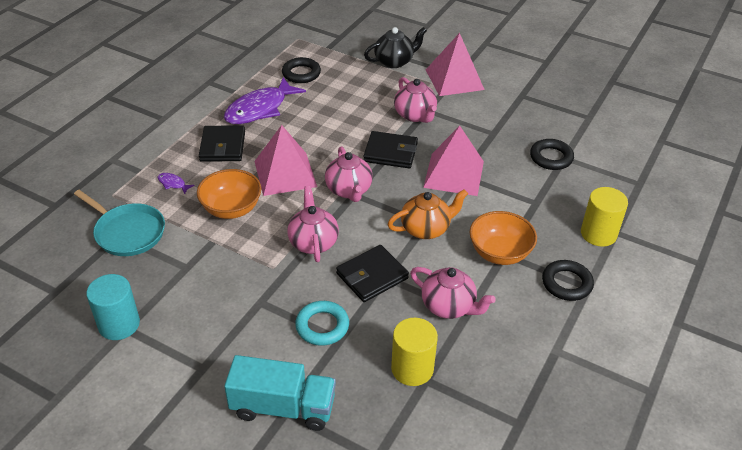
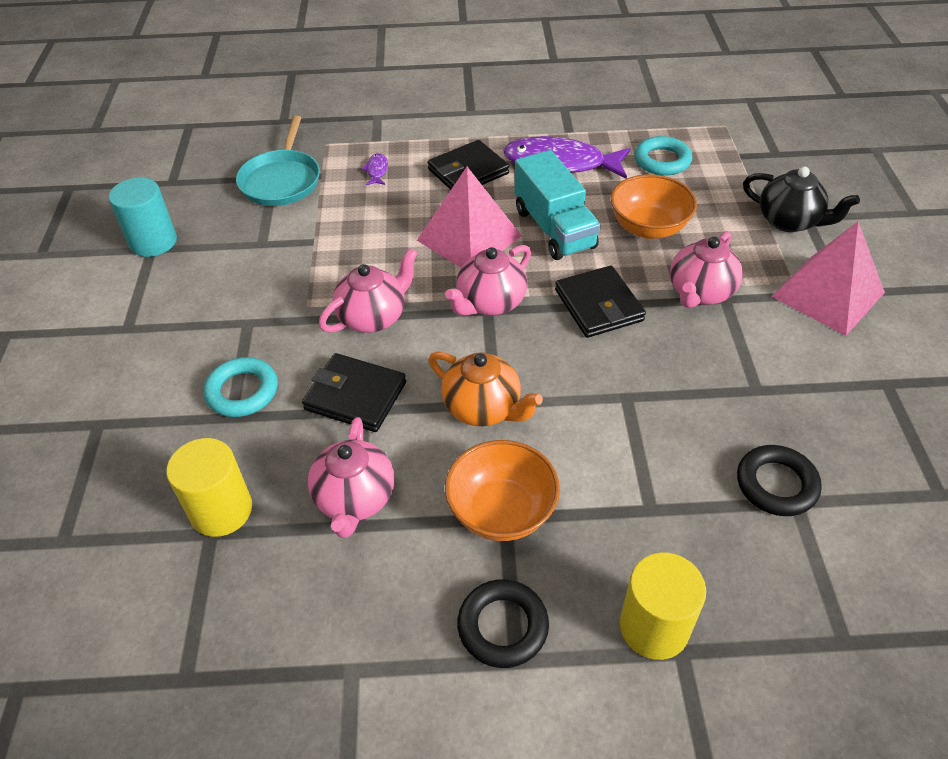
camera: 60 degrees right, 5 degrees up
orange bowl [197,169,262,219] -> orange bowl moved to [611,174,697,239]
turquoise truck [224,355,336,431] -> turquoise truck moved to [515,150,601,260]
black ring [282,57,321,83] -> turquoise ring [634,136,692,176]
pink pyramid [423,126,484,196] -> none

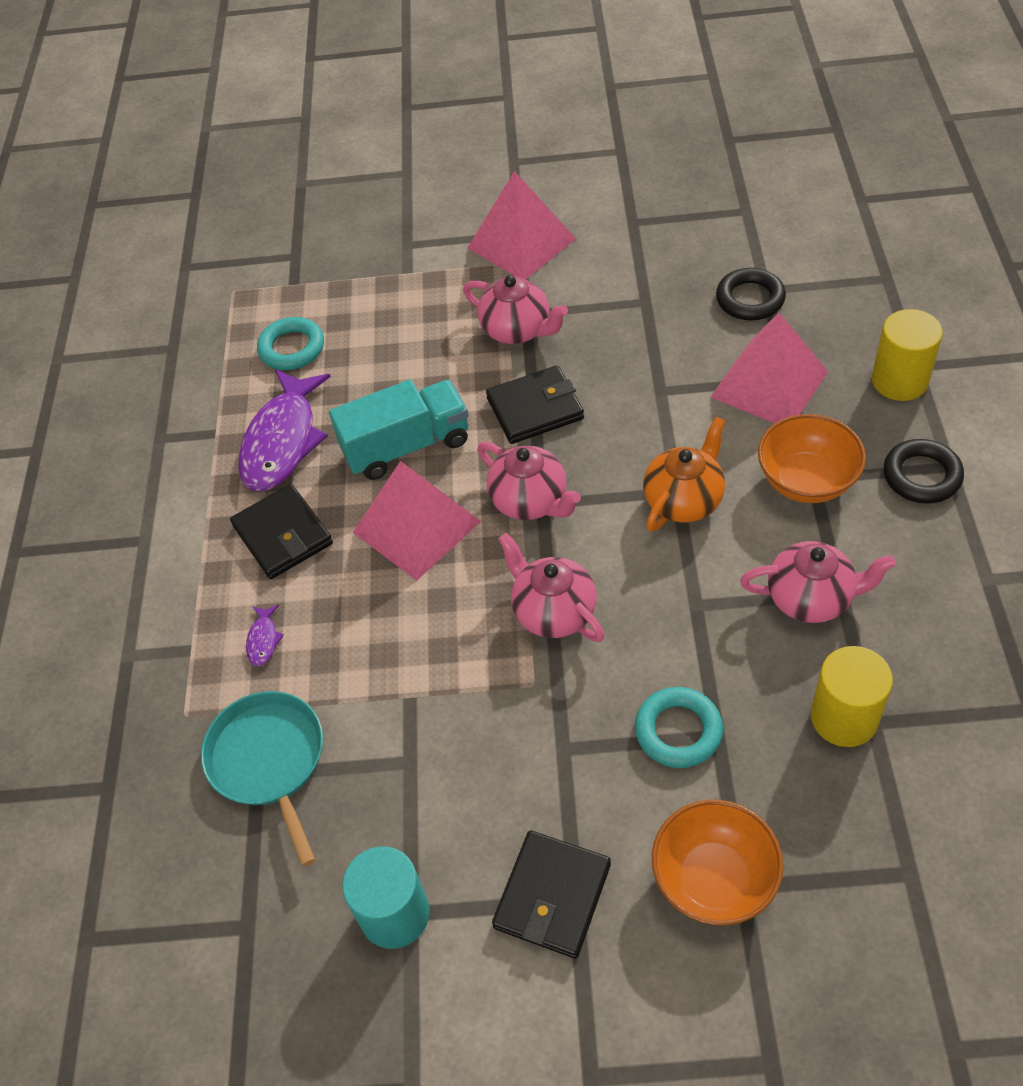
camera: 85 degrees left, 5 degrees up
turquoise pan [236,116,320,206] -> turquoise pan turned 120 degrees counterclockwise [201,691,323,867]
black wallet [302,353,406,432] -> black wallet moved to [492,830,611,959]
purple fish [362,153,388,185] -> purple fish turned 90 degrees counterclockwise [246,605,284,666]
orange bowl [611,174,697,239] -> orange bowl moved to [652,800,784,925]
black teapot [743,166,860,232] -> none
none -> pink pyramid [711,312,828,423]

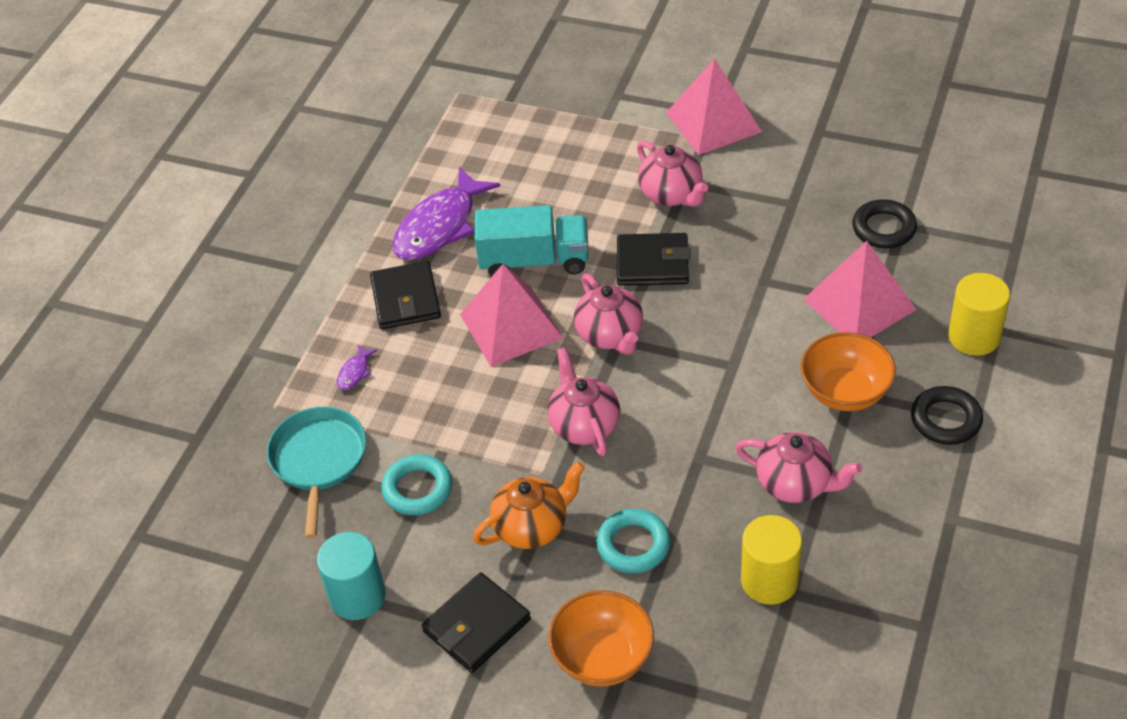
camera: 20 degrees right, 5 degrees down
turquoise ring [257,317,324,370] -> turquoise ring moved to [381,454,452,515]
orange teapot [643,416,725,532] -> orange teapot moved to [473,462,585,549]

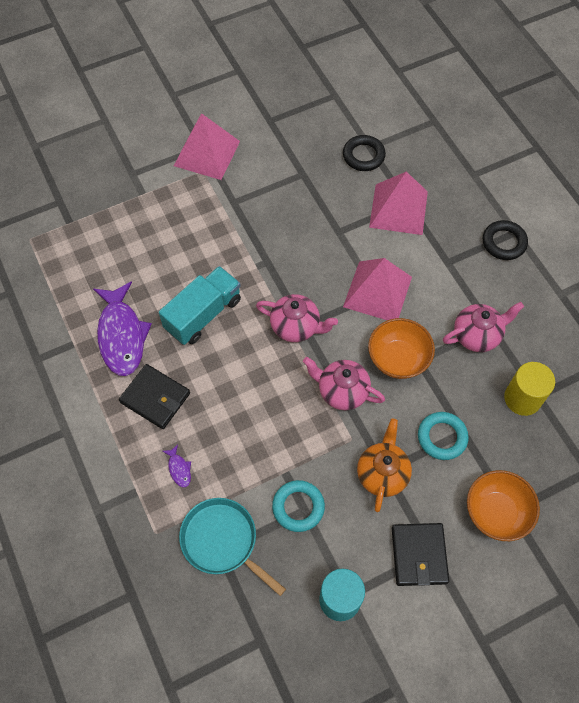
camera: 50 degrees left, 15 degrees up
pink pyramid [460,264,563,367] -> pink pyramid moved to [343,258,412,320]
black wallet [617,233,690,286] -> none
pink teapot [637,141,708,207] -> none
orange bowl [800,332,896,411] -> orange bowl moved to [368,318,435,379]
yellow cylinder [948,273,1010,356] -> none

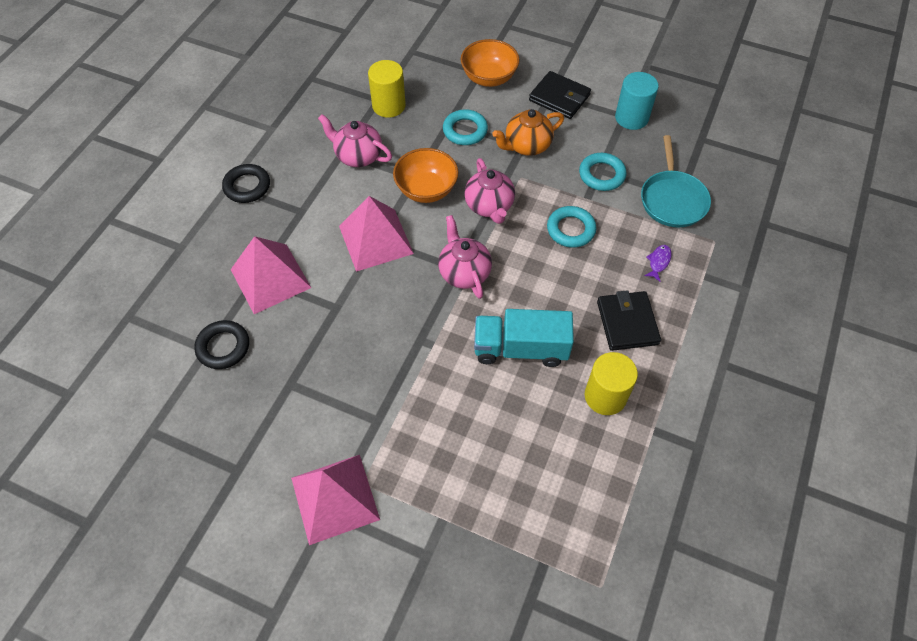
camera: 130 degrees left, 5 degrees down
purple fish [93,281,152,376] -> yellow cylinder [585,352,638,415]
black wallet [392,523,449,586] -> black wallet turned 75 degrees clockwise [529,71,591,119]
none -> turquoise ring [547,206,596,248]

